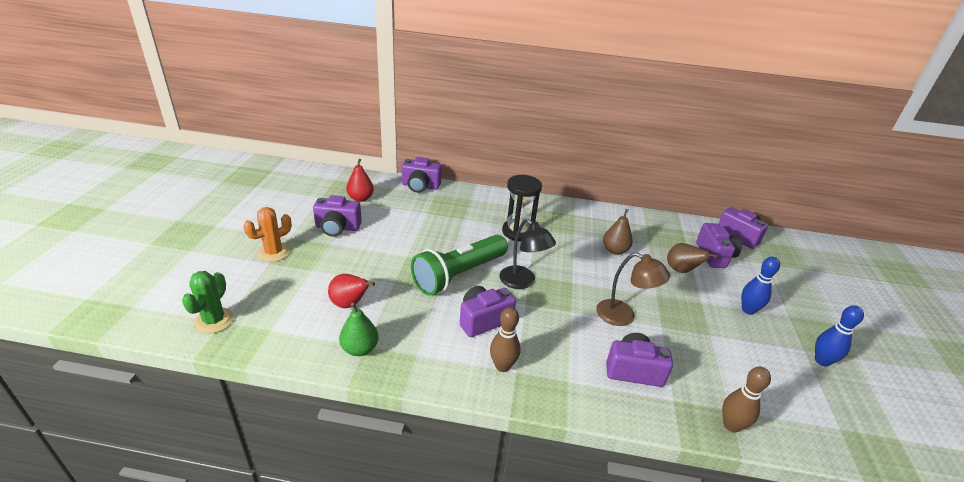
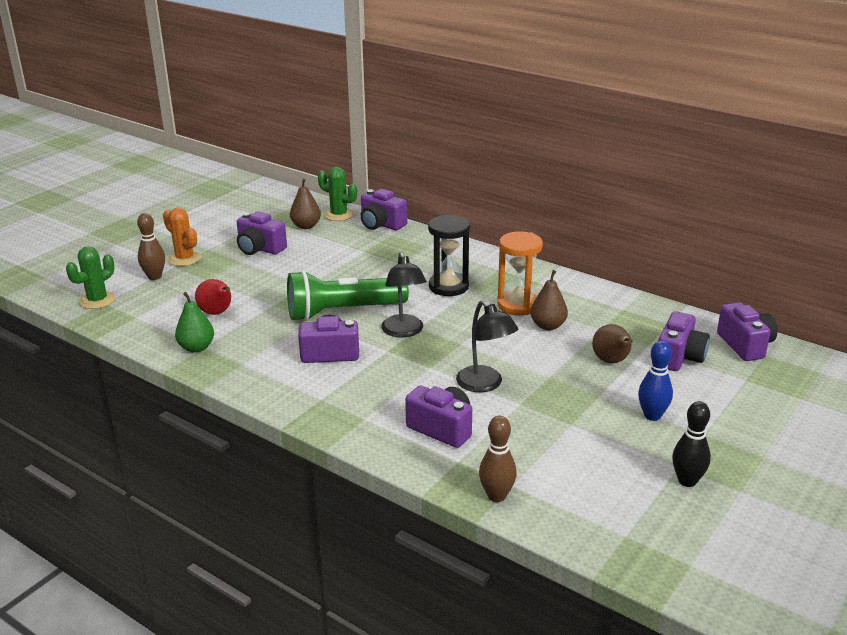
camera: 30 degrees right, 5 degrees down
orange cactus [243,207,292,262] -> orange cactus turned 60 degrees clockwise [163,208,201,266]
red pear [346,159,374,202] -> brown pear [290,178,321,229]
brown bowling pin [490,307,521,372] -> brown bowling pin moved to [137,213,165,280]
brown lamp [596,252,670,326] -> black lamp [456,300,518,392]
blue bowling pin [815,305,864,366] -> black bowling pin [672,401,711,487]
none -> green cactus [318,167,357,221]
none -> orange hourglass [497,231,543,316]

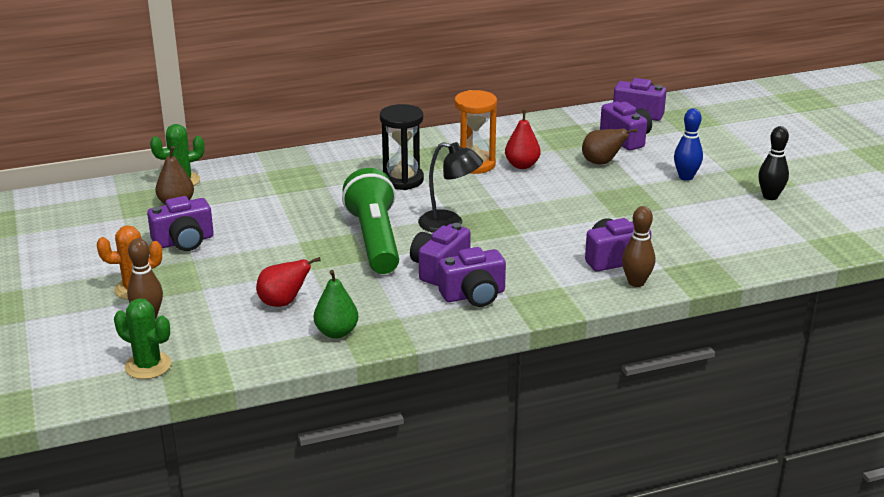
camera: 55 degrees left, 0 degrees up
green cactus [66,246,115,309] -> green cactus turned 45 degrees counterclockwise [114,298,171,379]
green flashlight [287,270,409,321] -> green flashlight turned 150 degrees clockwise [342,168,399,274]
purple camera [360,189,407,230] -> purple camera moved to [439,247,506,307]
black lamp [456,300,518,392] -> none
brown bowling pin [479,416,517,502] -> brown bowling pin moved to [622,206,655,287]
brown pear [530,270,568,330] -> red pear [505,110,541,169]

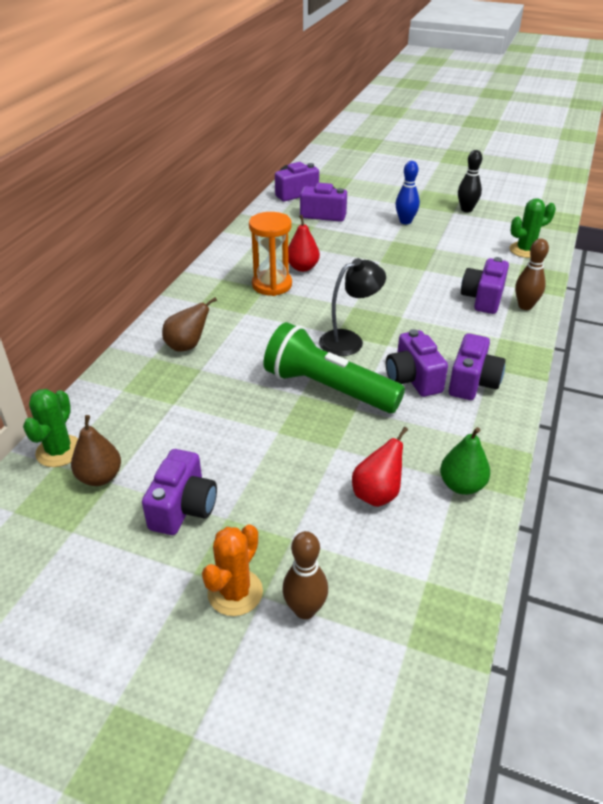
camera: 50 degrees left, 10 degrees up
green cactus [114,298,171,379] -> green cactus moved to [510,198,556,258]
black hourglass [380,104,424,190] -> none
brown pear [582,129,637,165] -> brown pear moved to [162,297,217,352]

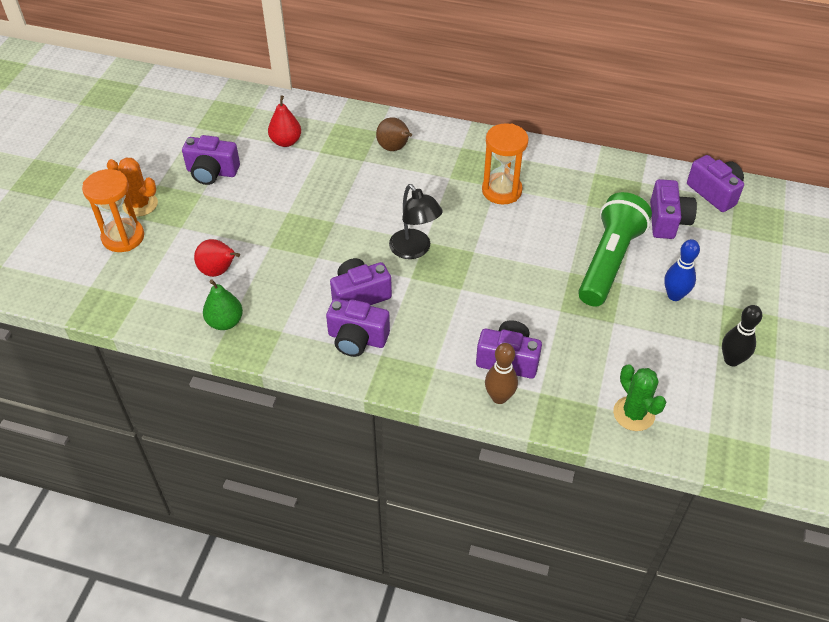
camera: 85 degrees right, 10 degrees up
green cactus [23,389,78,467] -> none
brown pear [71,415,121,486] -> none
green flashlight [264,322,405,413] -> green flashlight moved to [578,192,652,307]
brown bowling pin [283,531,328,619] -> orange hourglass [82,169,144,252]
red pear [288,215,320,272] -> red pear moved to [268,95,301,147]

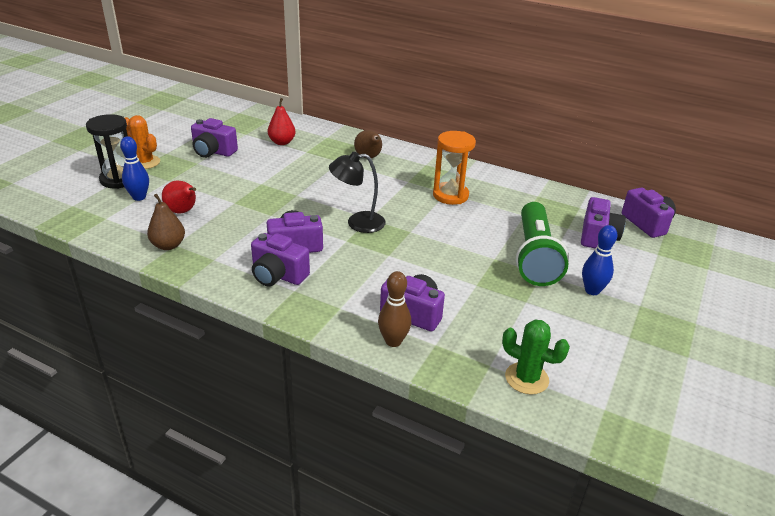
camera: 10 degrees right, 15 degrees down
orange hourglass [82,169,144,252] -> black hourglass [86,114,128,189]
green pear [203,280,243,330] -> brown pear [147,194,185,250]
black lamp [389,184,443,259] -> black lamp turned 105 degrees clockwise [329,152,386,233]
green flashlight [578,192,652,307] -> green flashlight turned 150 degrees clockwise [516,202,569,286]
green cactus [613,364,666,431] -> green cactus turned 45 degrees counterclockwise [502,319,570,395]
black bowling pin [722,305,762,366] -> none
none -> blue bowling pin [120,136,149,201]

